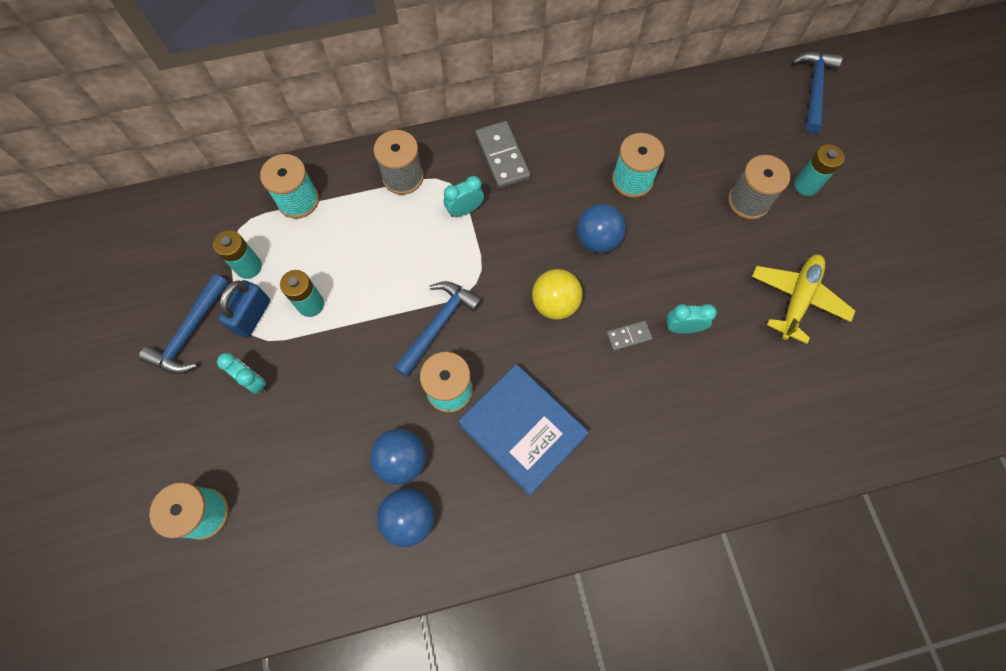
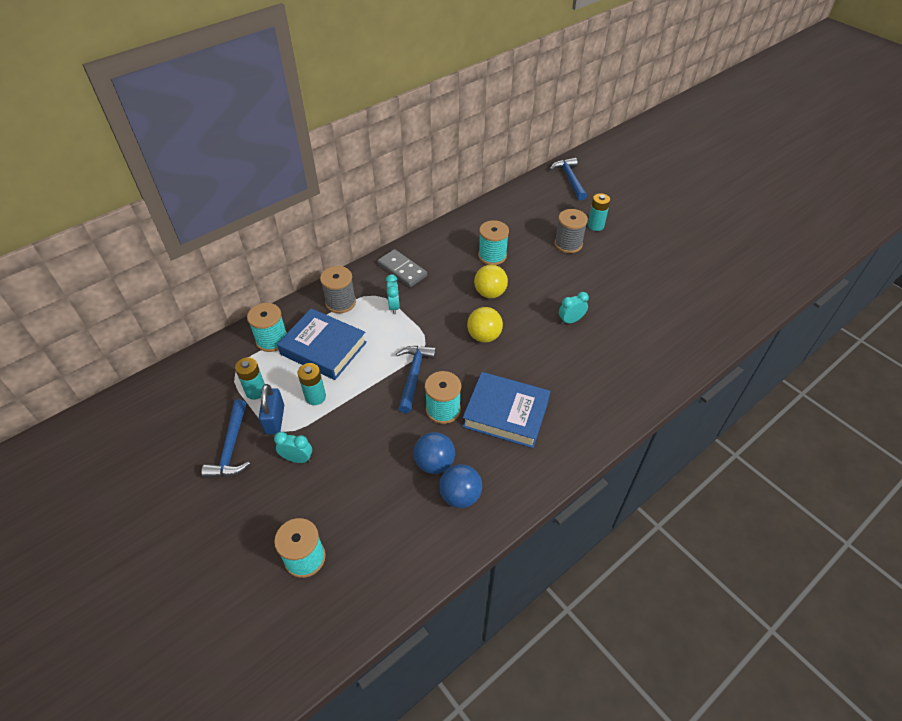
camera: 25 degrees left, 20 degrees down
turquoise clock [444,176,484,217] -> turquoise clock turned 135 degrees clockwise [386,274,400,314]
blue ball [577,204,626,253] -> yellow ball [474,265,508,298]
grey domino [607,321,653,351] -> none
yellow plane [752,254,855,344] -> none
none -> blue book [277,308,367,380]

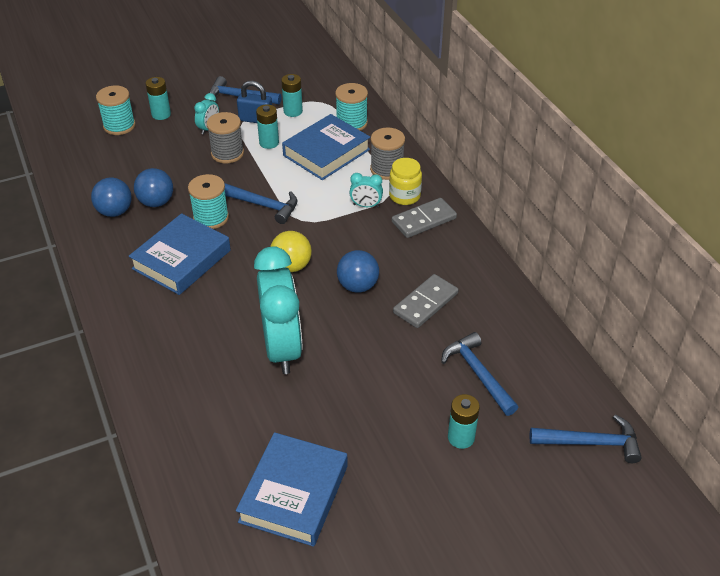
camera: 105 degrees right, 5 degrees down
yellow ball [474,265,508,298] -> blue ball [337,250,379,293]
turquoise spool [478,220,509,265] -> grey domino [393,274,458,328]
grey spool [554,209,588,253] -> grey spool moved to [207,112,244,163]
turquoise clock [559,292,589,325] -> turquoise clock [254,247,303,374], size x2.39
none -> turquoise battery [146,77,171,120]
none -> blue book [236,432,348,547]
none -> yellow jar [389,158,422,205]
none -> blue hammer [441,332,518,416]

